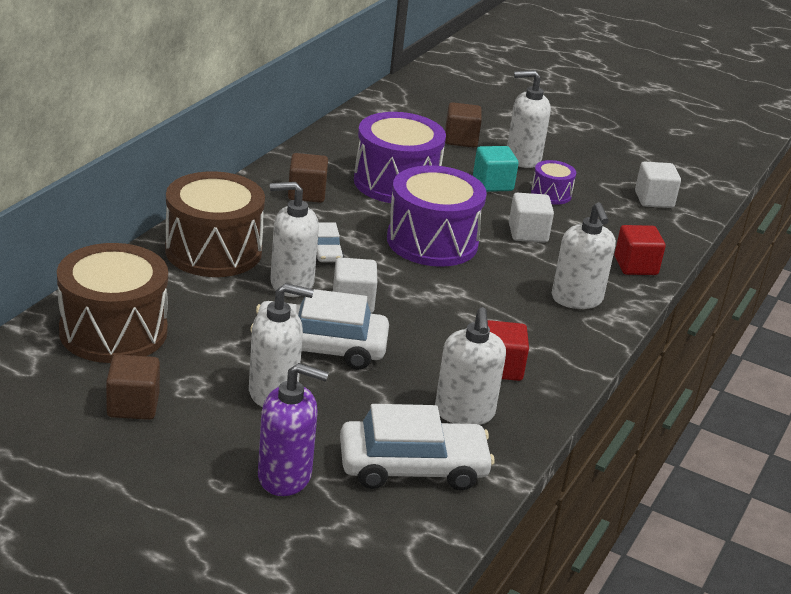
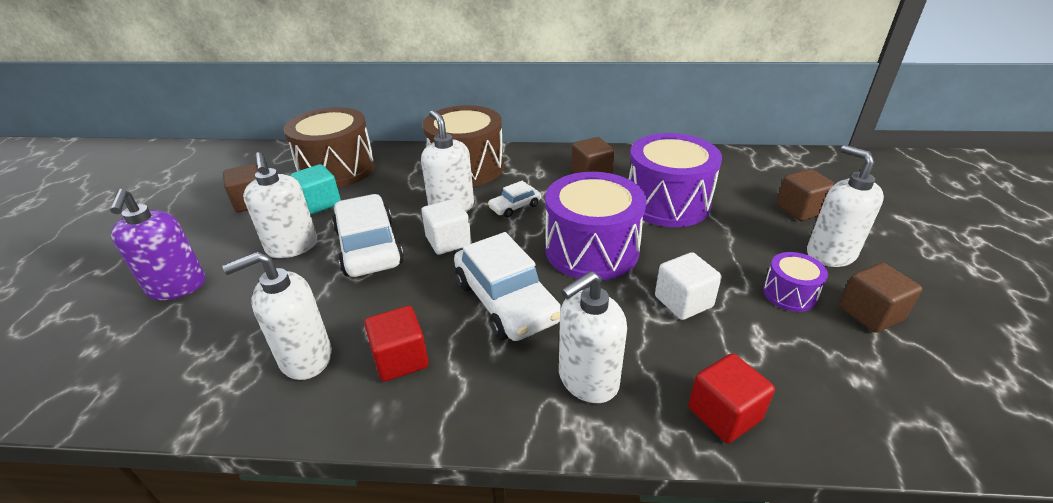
camera: 70 degrees right, 5 degrees up
white car [340,404,495,490] -> white car moved to [454,232,561,341]
turquoise cube [473,146,519,192] -> turquoise cube moved to [290,164,341,214]
white cube [635,161,681,208] -> none
none -> brown cube [839,263,922,333]

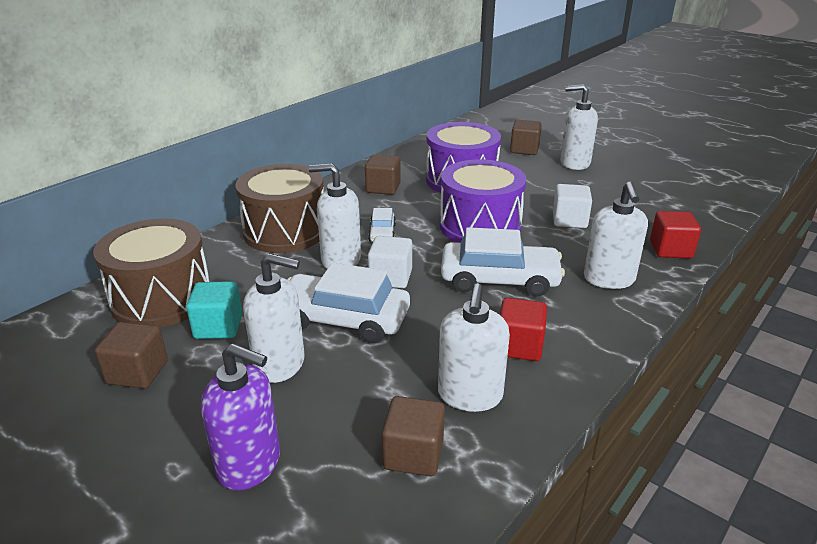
camera: 55 degrees left, 5 degrees down
purple drum [763,252,828,312] -> none
brown cube [839,263,922,333] -> brown cube moved to [382,396,445,476]

